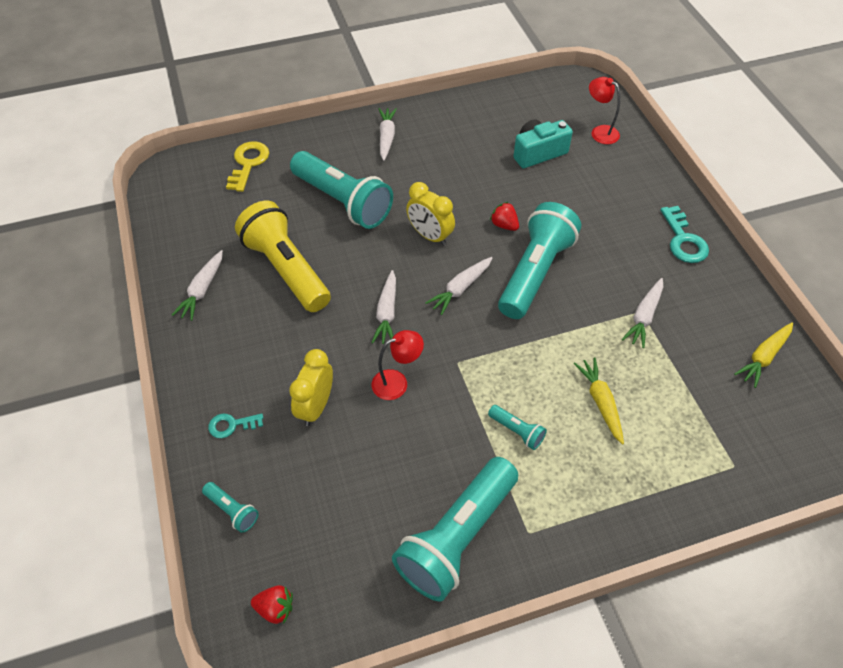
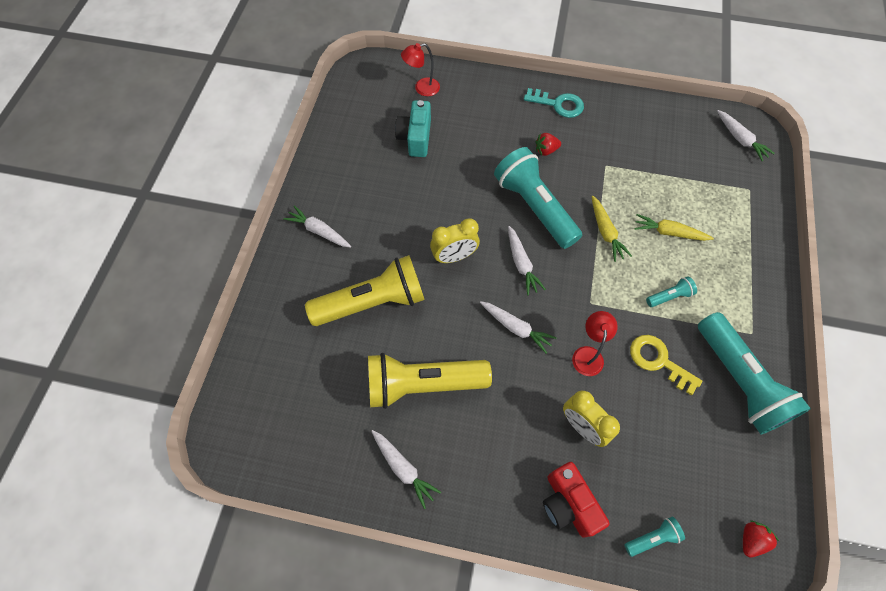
camera: 60 degrees left, 10 degrees up
turquoise key [208,413,263,438] -> red camera [543,462,610,538]
yellow key [226,141,269,192] -> yellow key moved to [630,335,703,395]
turquoise flashlight [290,151,393,229] -> yellow flashlight [305,255,425,326]
red strawberry [490,202,519,231] -> red strawberry moved to [536,133,561,156]
white carrot [622,278,663,348] -> white carrot moved to [717,110,775,161]
yellow carrot [734,322,793,388] -> yellow carrot moved to [592,196,632,262]

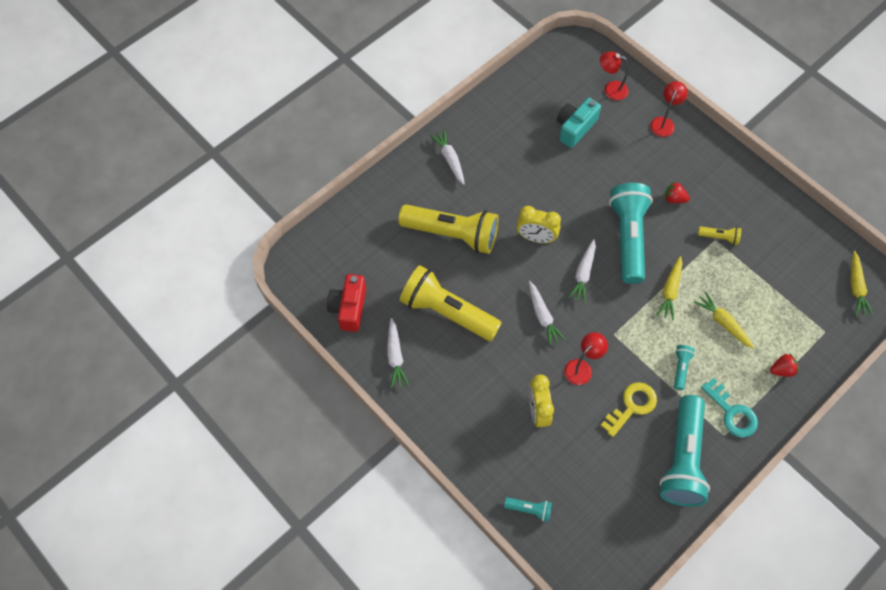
camera: 35 degrees right, 0 degrees up
turquoise key [524,88,584,118] -> turquoise key moved to [701,378,758,438]
red camera [543,462,610,538] -> red camera moved to [327,274,366,332]
yellow key [630,335,703,395] -> yellow key turned 60 degrees clockwise [601,382,657,437]
turquoise flashlight [646,277,697,307] -> turquoise flashlight turned 90 degrees counterclockwise [674,345,695,390]
white carrot [717,110,775,161] -> yellow carrot [851,251,873,316]
red strawberry [743,520,779,558] -> red strawberry moved to [770,354,799,377]
none -> red lamp [650,81,688,137]
none -> yellow flashlight [698,226,741,245]

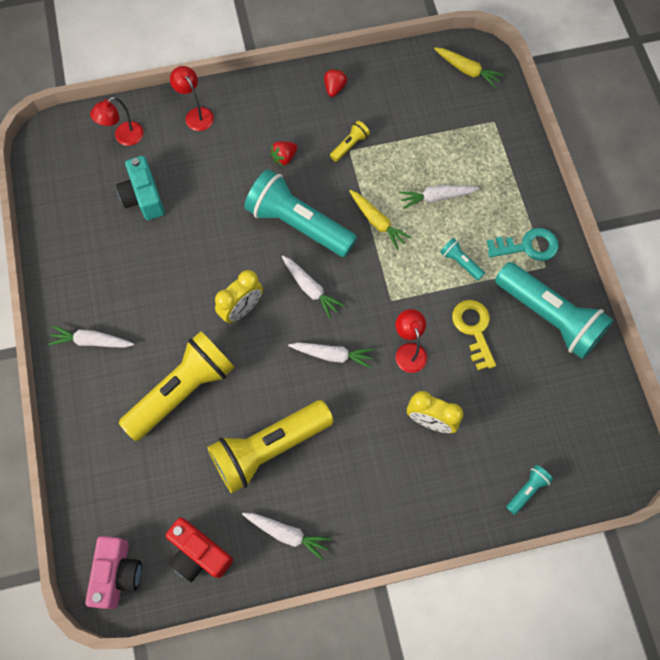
camera: 60 degrees left, 5 degrees up
yellow carrot [694,291,754,348] -> white carrot [399,185,479,209]
red strawberry [770,354,799,377] -> red strawberry moved to [324,69,347,97]
none -> pink camera [85,536,142,609]

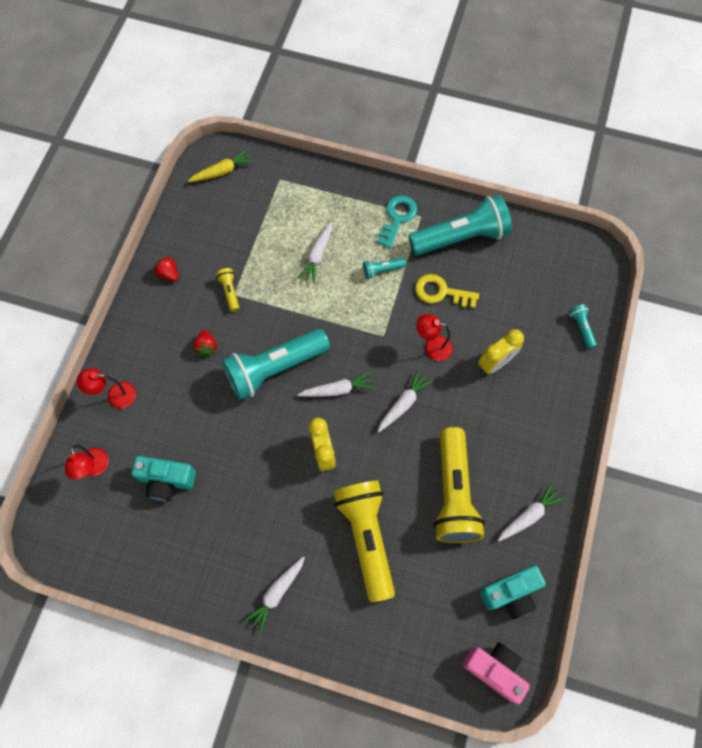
camera: 60 degrees left, 0 degrees up
red camera [166,517,233,582] -> turquoise camera [479,565,546,619]
yellow carrot [349,190,412,250] -> none

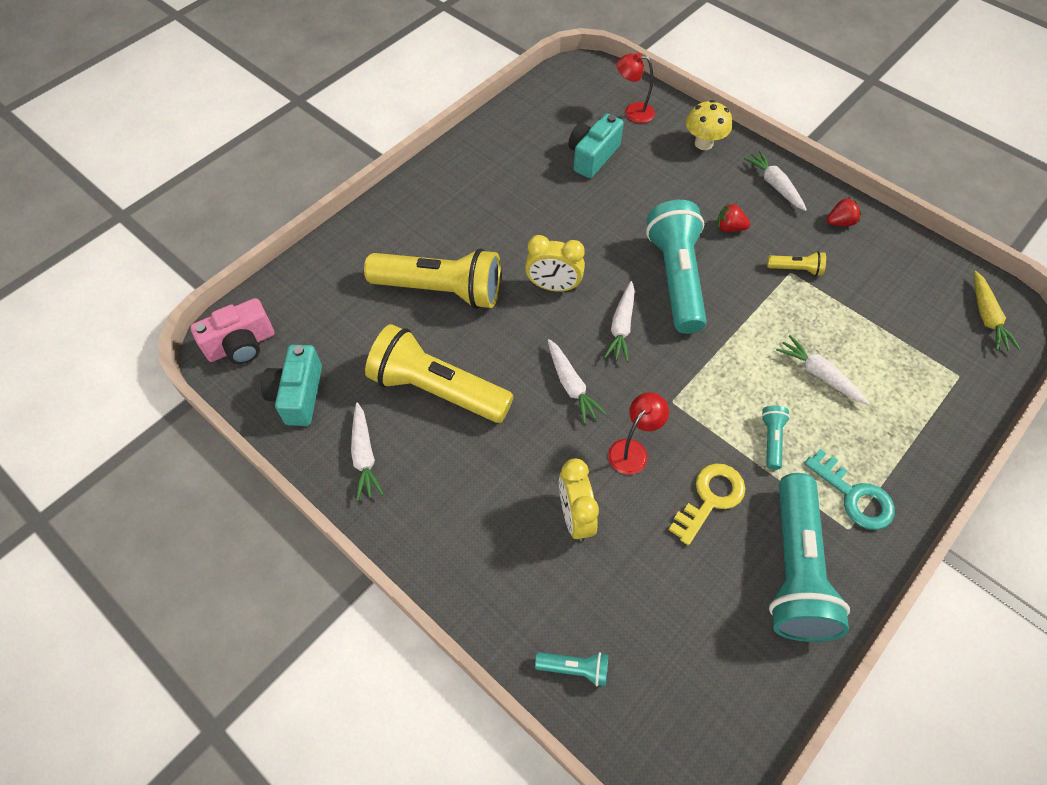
camera: 115 degrees right, 10 degrees down
red lamp [77,368,136,408] -> yellow mushroom [686,100,732,150]
white carrot [244,556,305,634] -> white carrot moved to [744,151,807,211]

